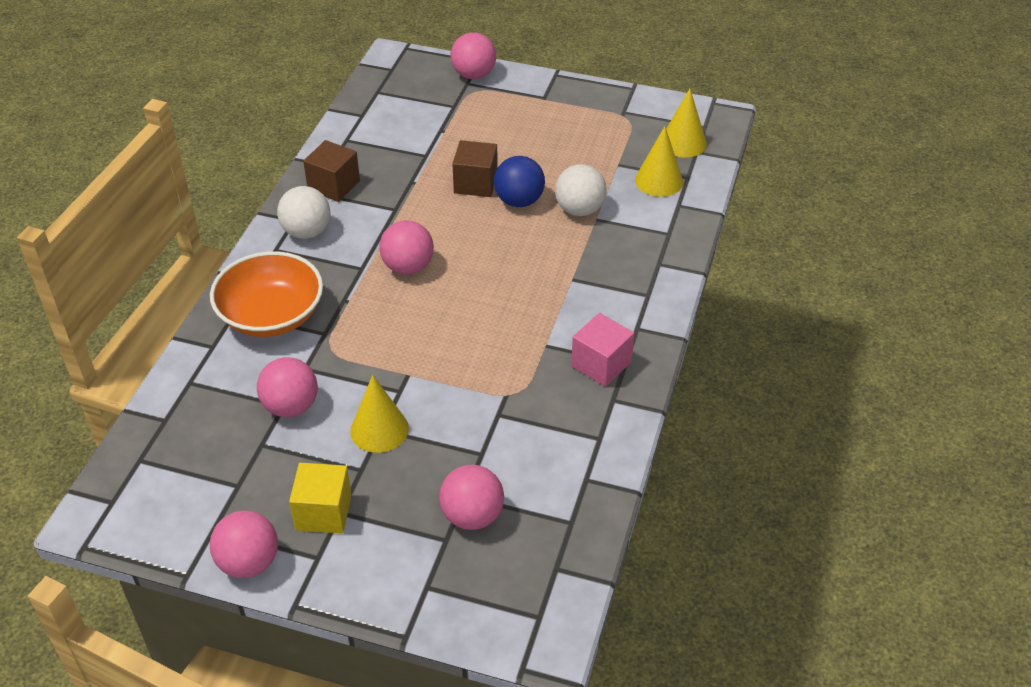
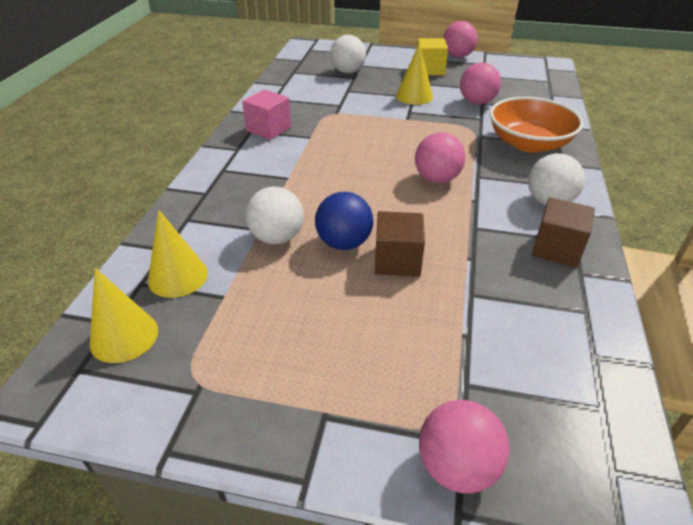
camera: 175 degrees right, 5 degrees down
pink ball [439,465,504,530] -> white ball [330,35,366,73]

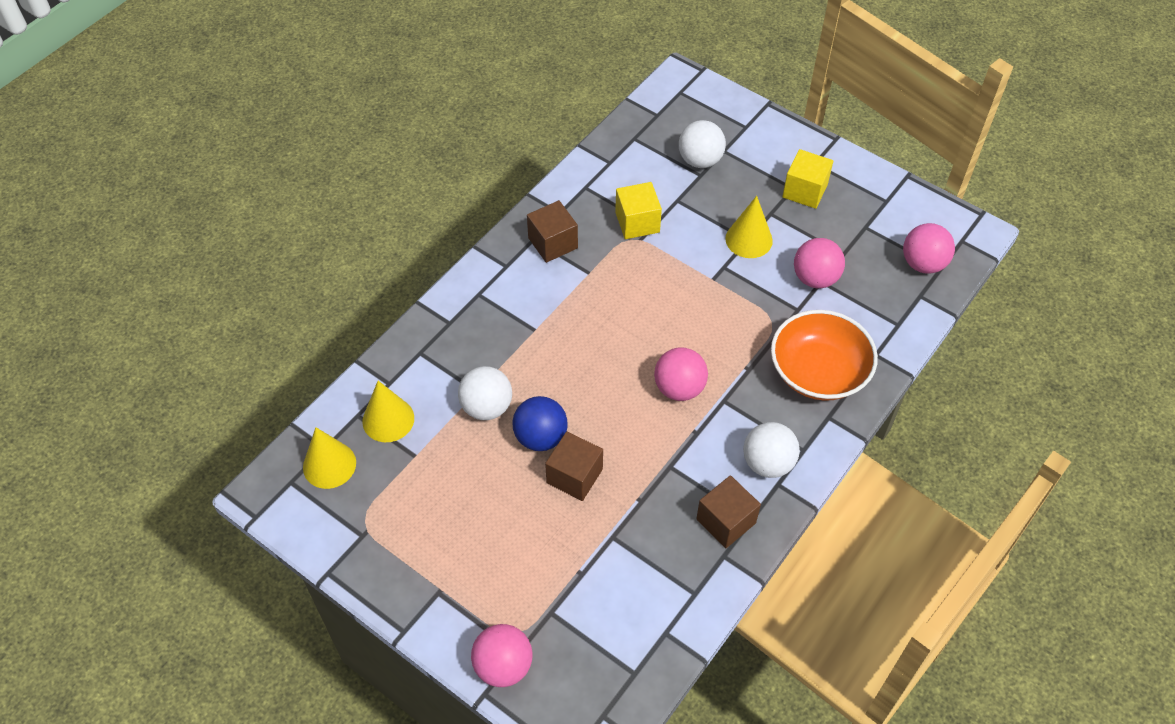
camera: 25 degrees right, 15 degrees up
pink cube [242,89,291,140] -> brown cube [527,200,578,263]
pink ball [443,21,478,58] -> pink ball moved to [903,223,955,274]
none -> yellow cube [615,182,662,239]

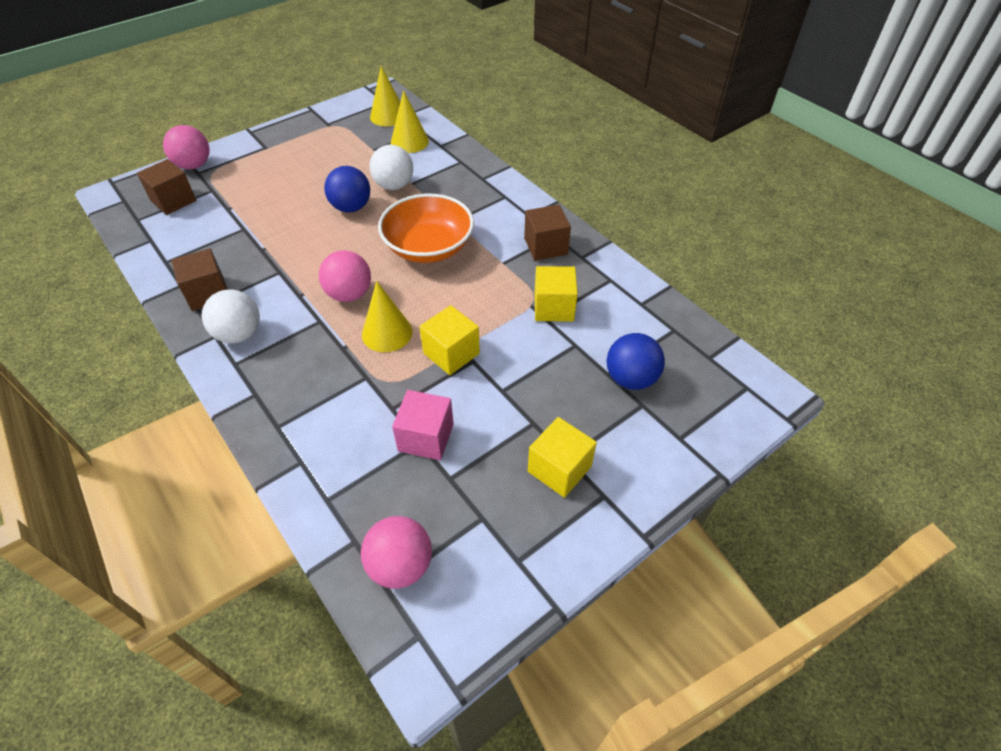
camera: 105 degrees right, 5 degrees down
brown cube [545,431,603,501] -> brown cube moved to [137,159,196,215]
white ball [679,120,726,168] -> blue ball [607,333,665,390]
yellow cone [725,196,773,258] -> yellow cone moved to [362,281,412,352]
orange bowl [771,310,878,401] -> orange bowl moved to [378,194,474,263]
pink ball [794,238,845,288] -> pink cube [392,390,454,460]
none -> yellow cube [419,305,480,375]

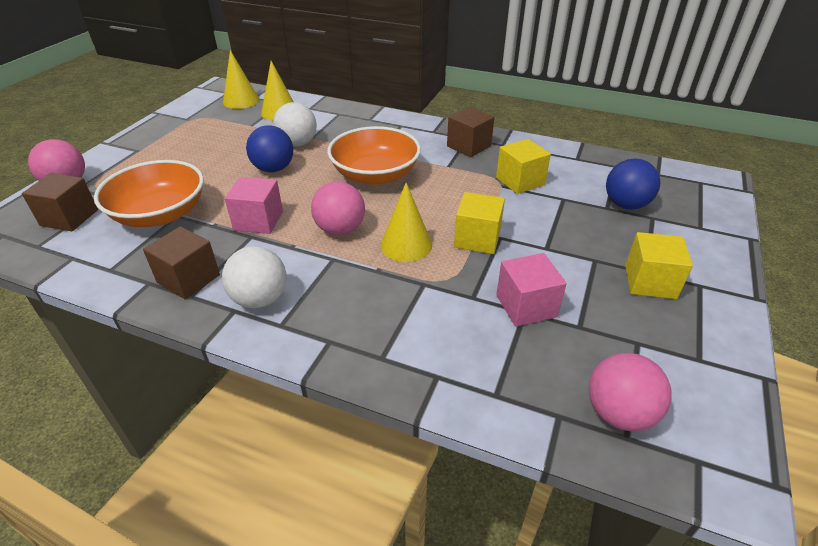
camera: 30 degrees left, 10 degrees down
none -> orange bowl [94,160,204,227]
none -> pink cube [225,177,283,234]

